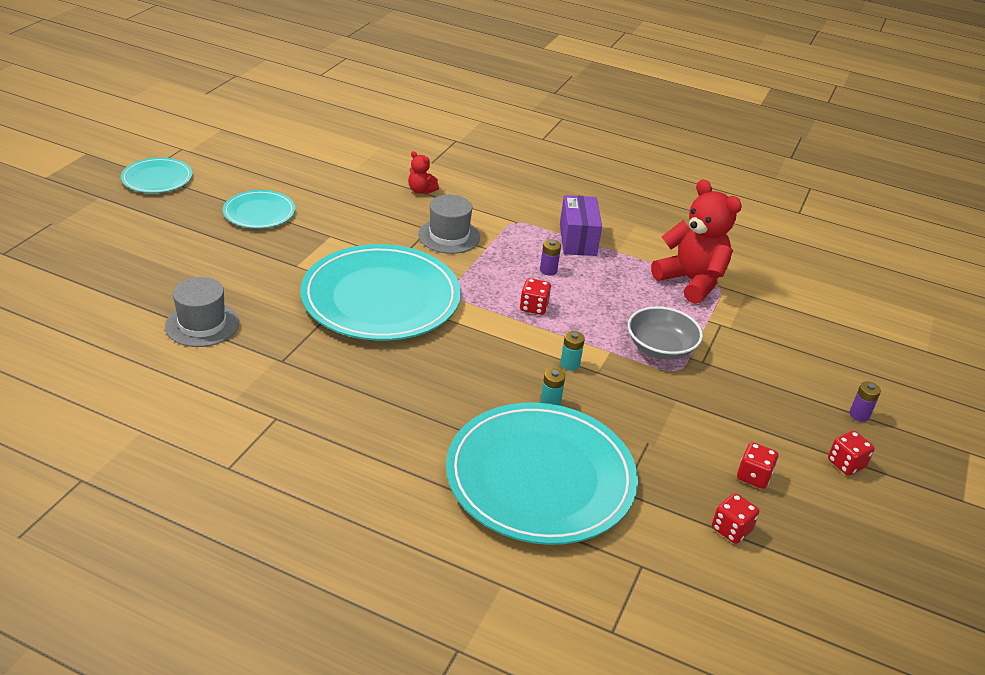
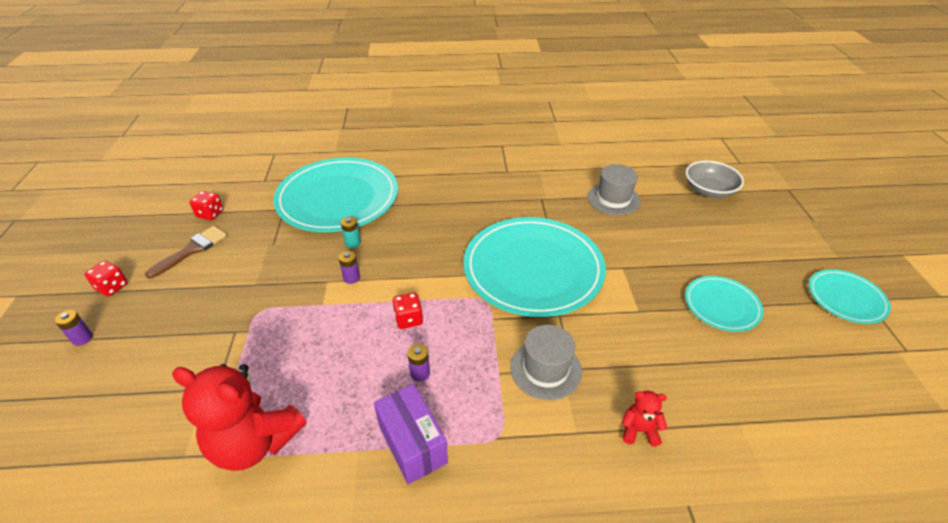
camera: 155 degrees right, 5 degrees up
turquoise battery [561,331,585,371] -> purple battery [338,250,360,284]
grey bowl [628,306,703,360] -> grey bowl moved to [686,161,744,198]
red dice [737,442,778,489] -> brown brush [145,226,227,279]

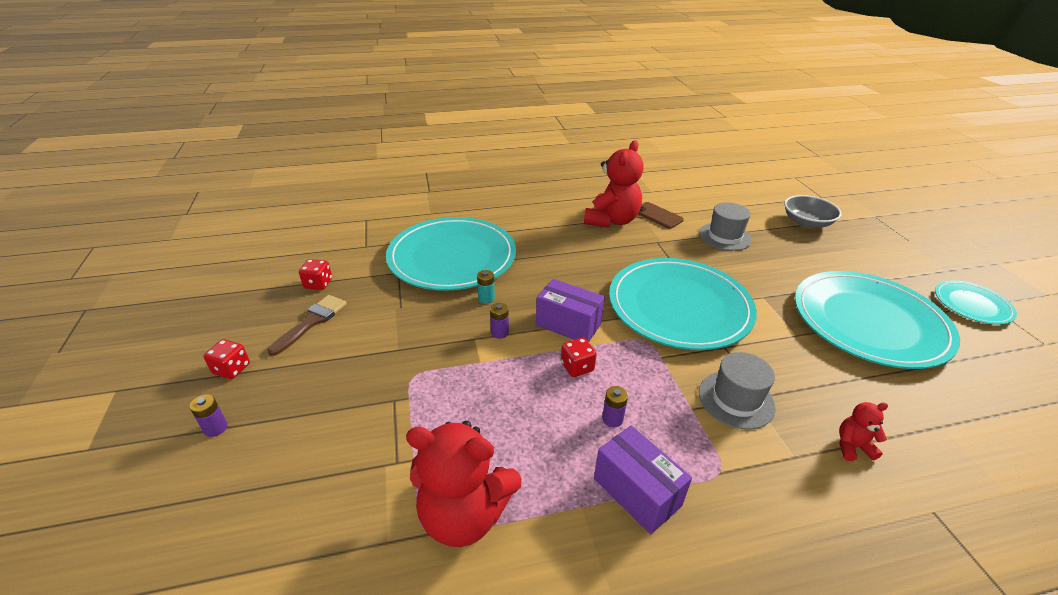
camera: 10 degrees left, 5 degrees down
turquoise plate [685,276,763,332] -> turquoise plate [795,271,960,369], size x2.03
none -> purple box [536,279,605,342]
none -> red teddy bear [584,140,644,227]
none -> brown phone [638,202,684,229]

